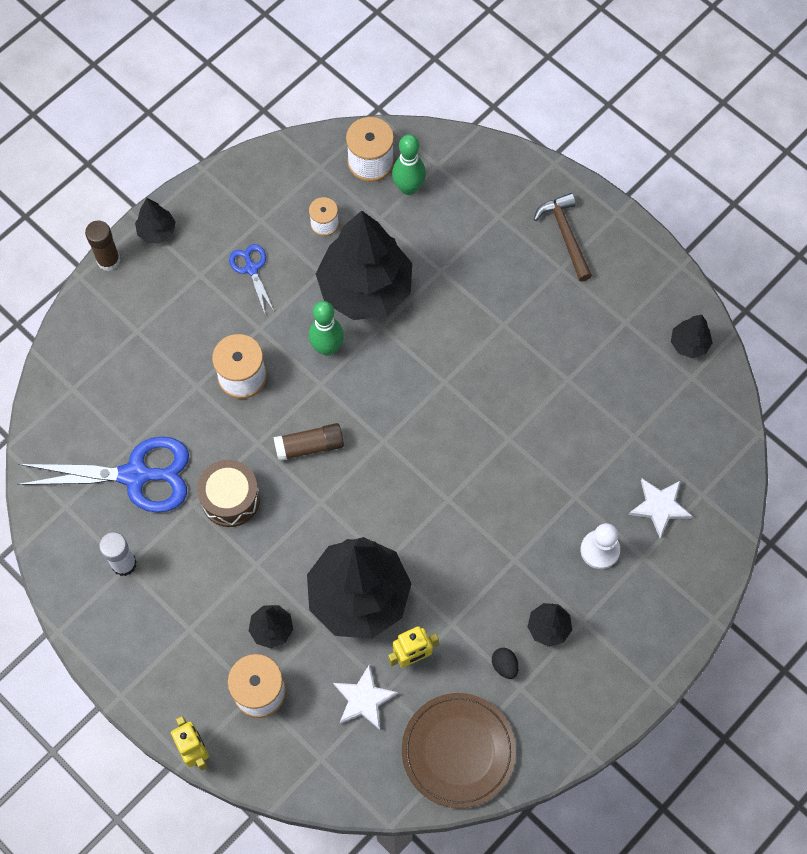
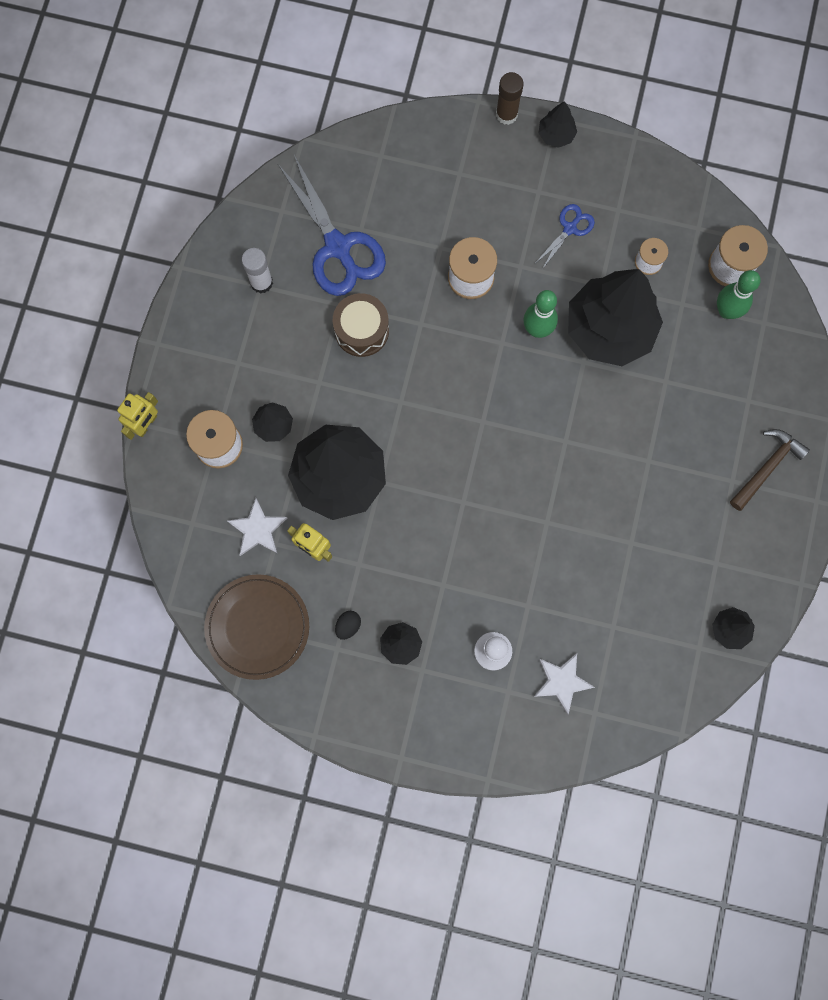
camera: 60 degrees right, 10 degrees up
brown glue stick [273,423,344,461] -> none

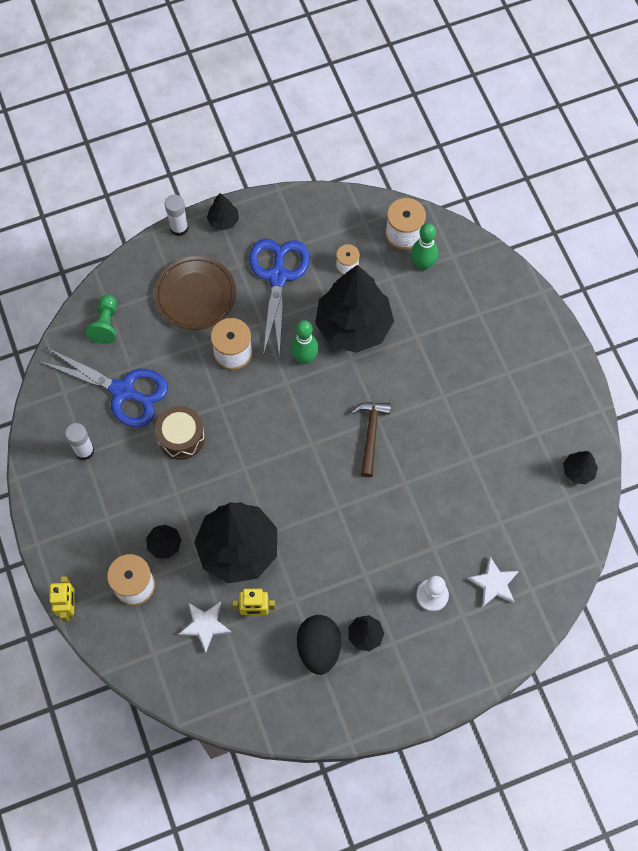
camera: 35 degrees left, 10 degrees down
brown plate [204,574,309,680] -> brown plate moved to [154,256,236,330]
black egg [335,611,361,640] -> black egg [297,615,341,675], size x2.21
brown glue stick [496,72,524,125] -> white glue stick [165,194,189,236]
blue scissors [536,204,595,268] -> blue scissors [249,239,310,357], size x2.04
brown hammer [730,429,810,511] -> brown hammer moved to [352,402,391,477]
none -> green pawn [85,294,117,344]

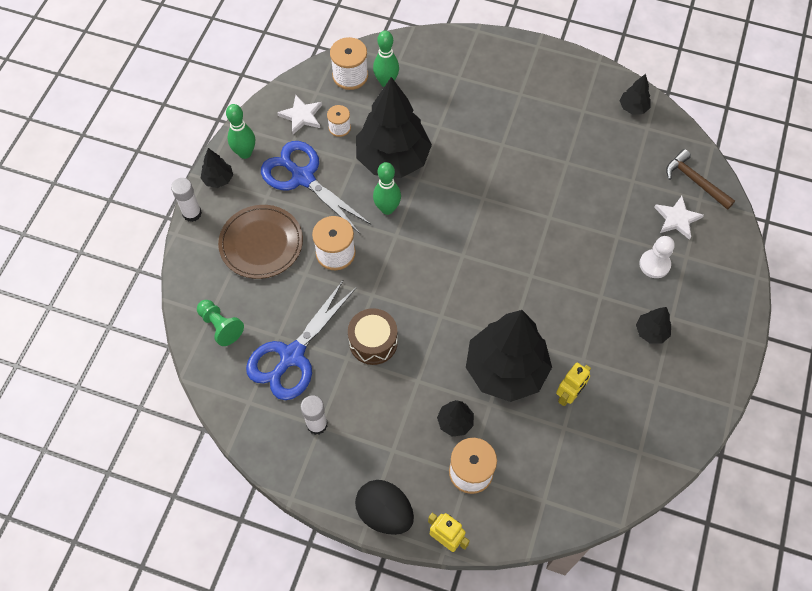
camera: 50 degrees left, 5 degrees down
blue scissors [38,348,168,427] -> blue scissors turned 150 degrees clockwise [246,279,357,400]
white star [179,602,232,652] -> white star moved to [277,95,322,134]
black egg [297,615,341,675] -> black egg moved to [355,480,414,535]
brown hammer [352,402,391,477] -> brown hammer moved to [666,149,735,210]
none -> green bowling pin [226,104,255,159]

